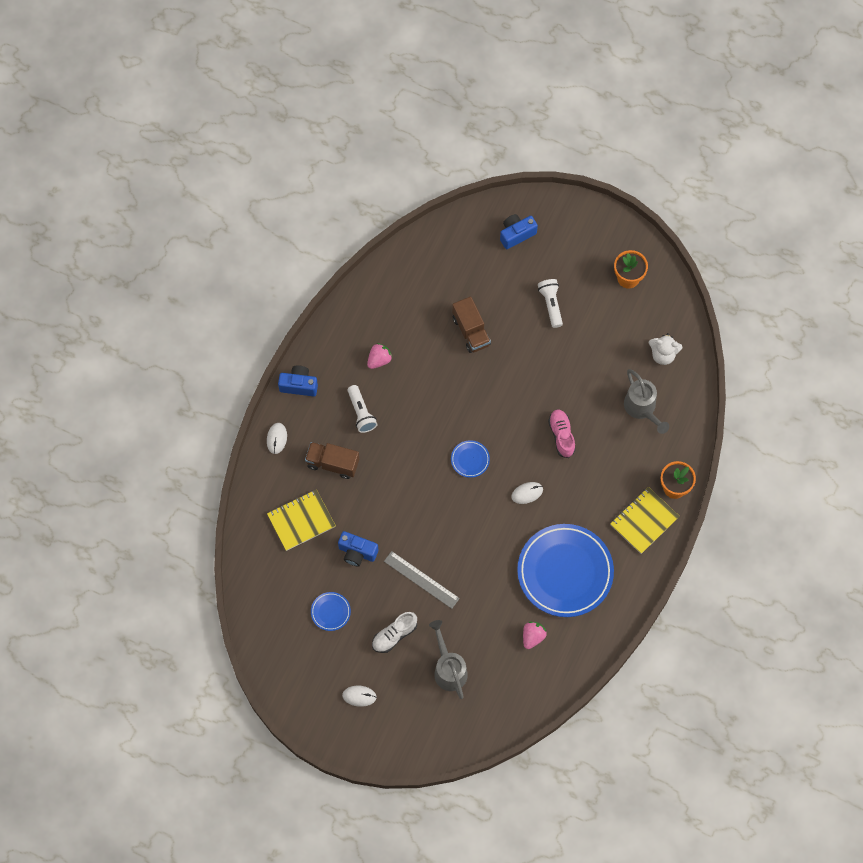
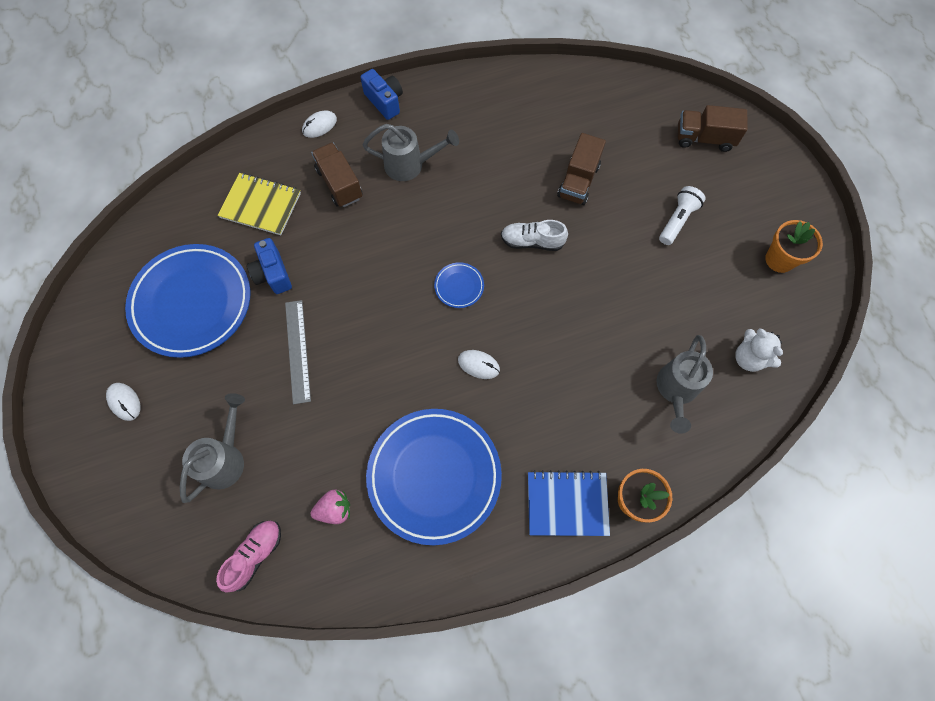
camera: 45 degrees right, 0 degrees up
blue plate [311,592,351,631] -> blue plate [125,244,250,358], size x2.42
white flashlight [347,385,377,433] -> grey watering can [362,124,459,181]
pink strawberry [367,343,393,369] -> none
white shoe [372,612,417,653] -> white shoe moved to [501,220,568,251]
blue camera [500,214,538,249] -> brown truck [678,105,748,152]
pink shoe [548,409,576,458] -> pink shoe moved to [216,520,281,593]
yellow notebook [610,487,680,554] -> blue notebook [528,470,610,536]

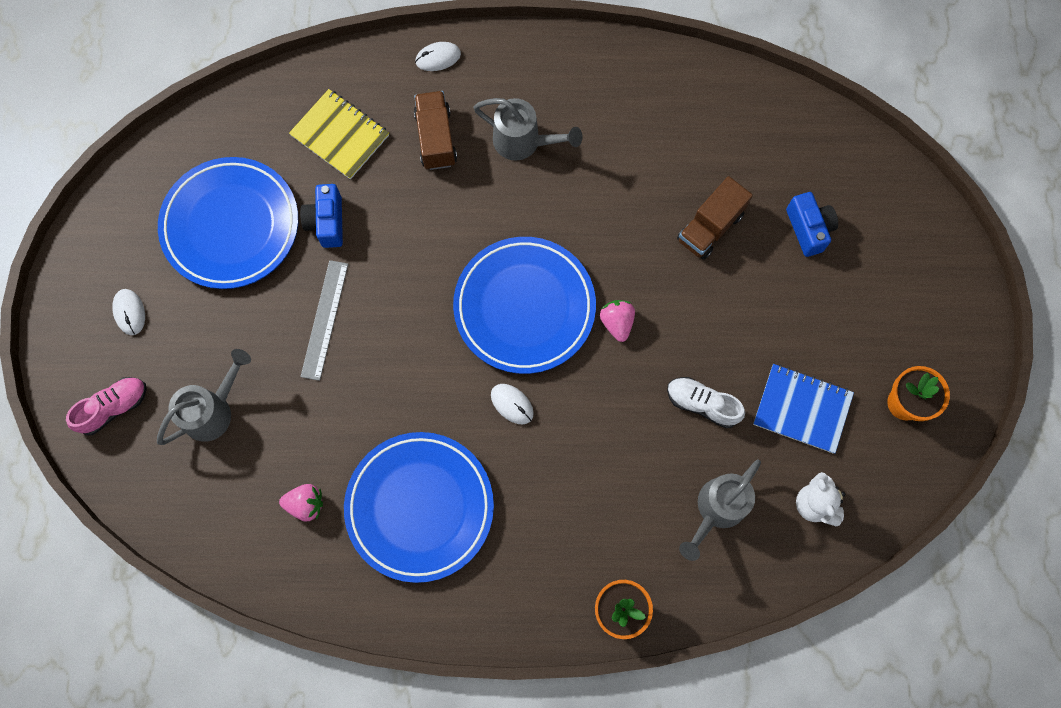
camera: 20 degrees right, 5 degrees up
pink shoe [216,520,281,593] -> pink shoe moved to [66,377,147,435]
blue camera [360,69,403,120] -> blue camera moved to [786,192,838,257]
blue plate [434,262,484,308] -> blue plate [453,237,596,374], size x2.42
white shoe [501,220,568,251] -> white shoe moved to [667,377,745,428]
blue notebook [528,470,610,536] -> blue notebook moved to [753,364,854,453]
white flashlight [659,186,705,245] -> none
brown truck [678,105,748,152] -> none
none -> pink strawberry [600,300,635,342]

